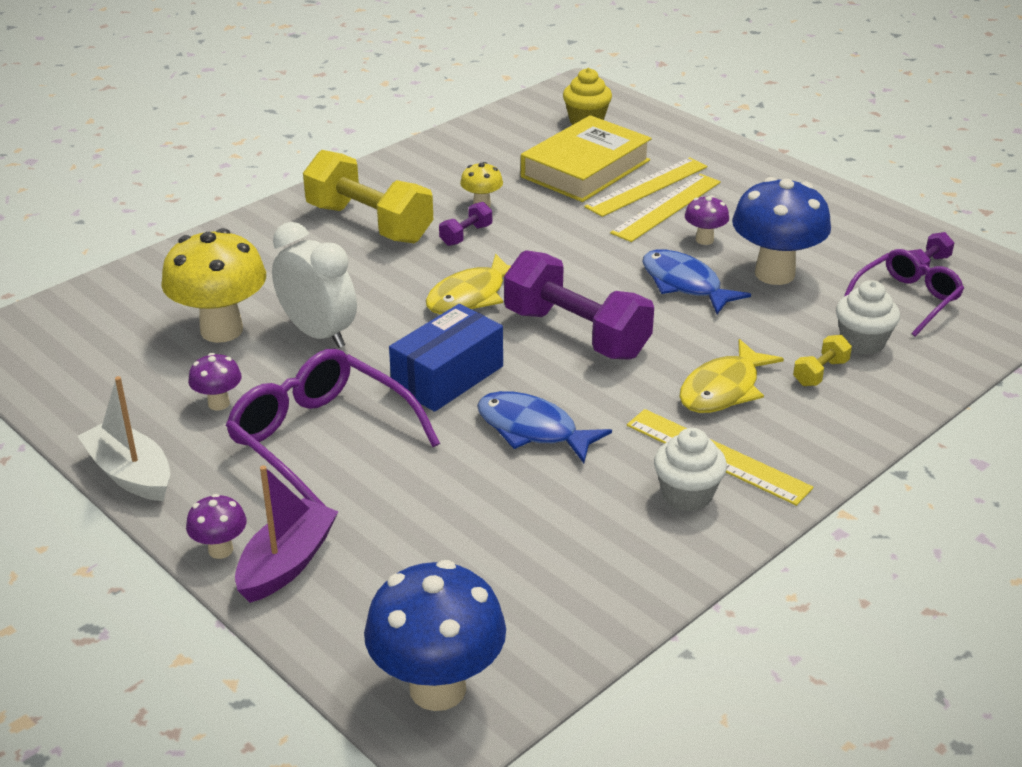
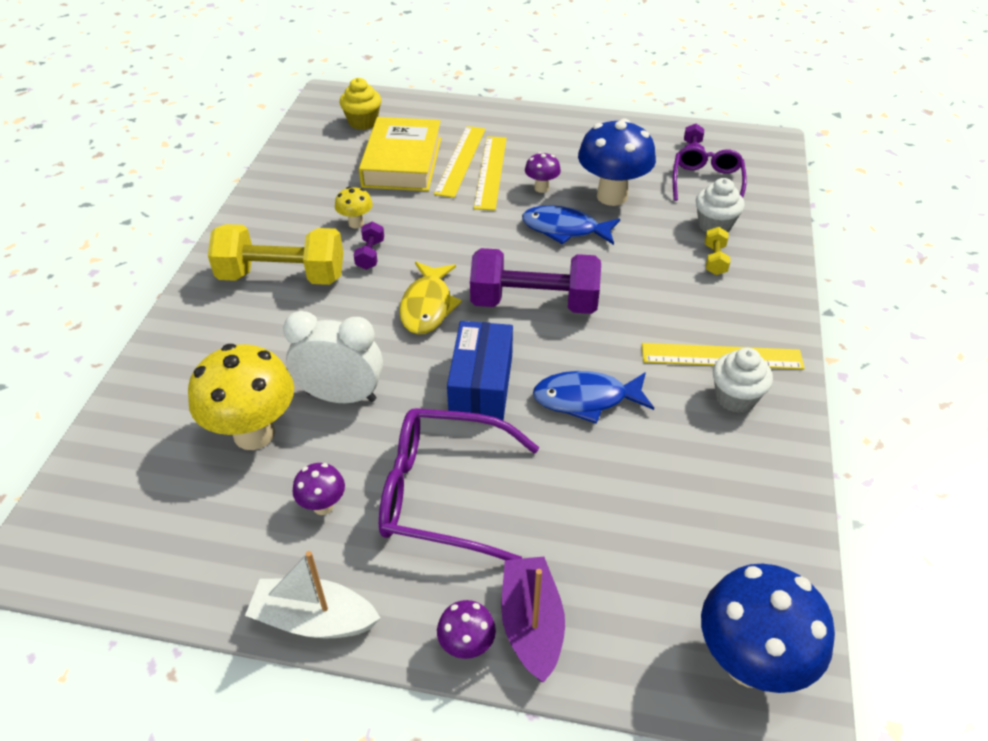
camera: 35 degrees left, 10 degrees up
yellow fish [679,339,784,413] -> none

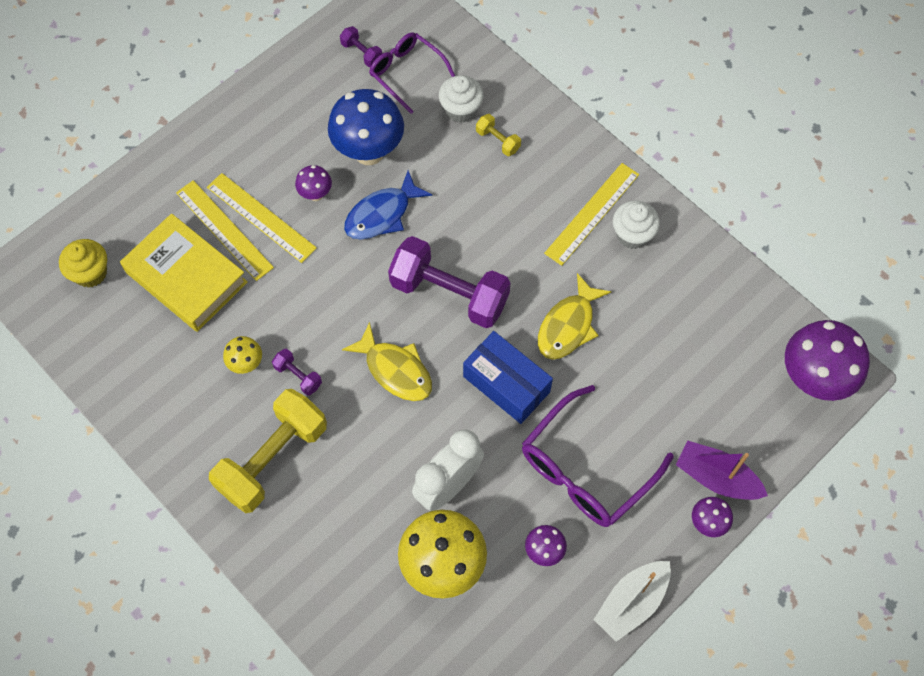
camera: 55 degrees left, 20 degrees up
purple dumbbell [470,248,601,314] -> purple dumbbell turned 75 degrees clockwise [388,236,510,328]
blue fish [533,371,654,424] -> yellow fish [538,273,611,360]
blue mushroom [701,564,835,693] -> purple mushroom [785,320,870,401]

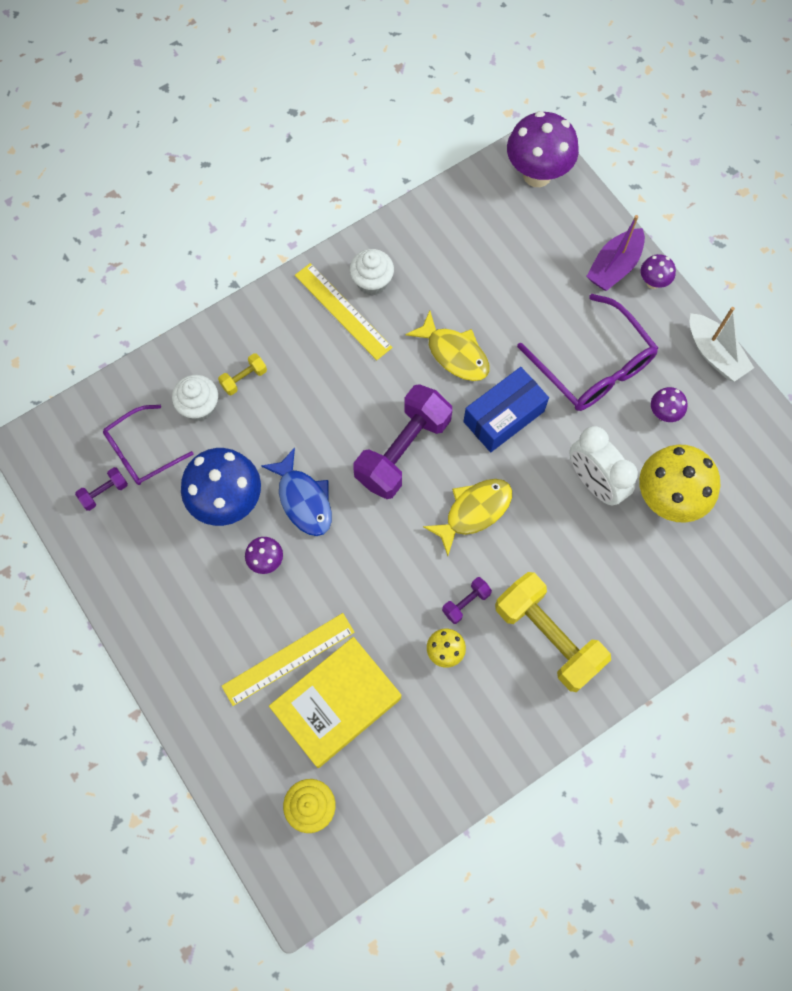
camera: 80 degrees left, 5 degrees up
yellow ruler [207,173,317,263] -> none

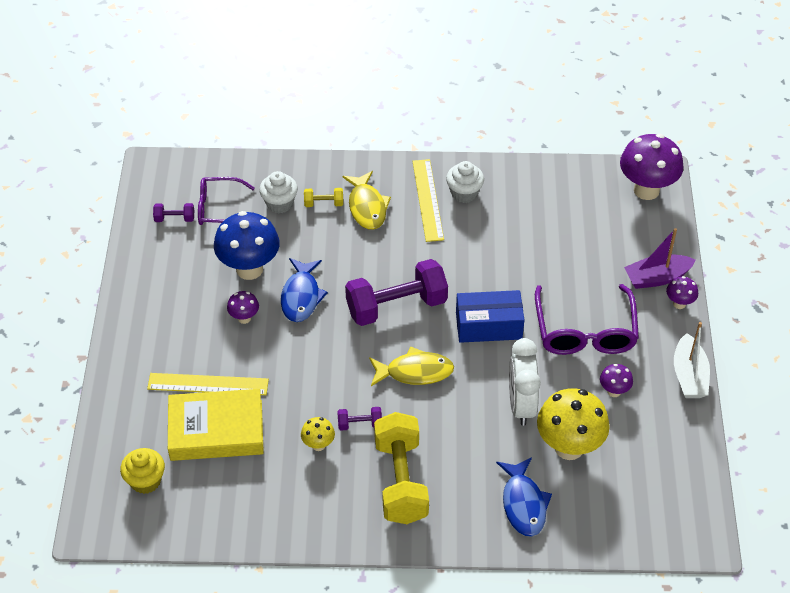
camera: 35 degrees right, 20 degrees down
yellow fish [405,311,489,381] -> yellow fish moved to [342,171,391,230]
none -> blue fish [496,457,552,537]

